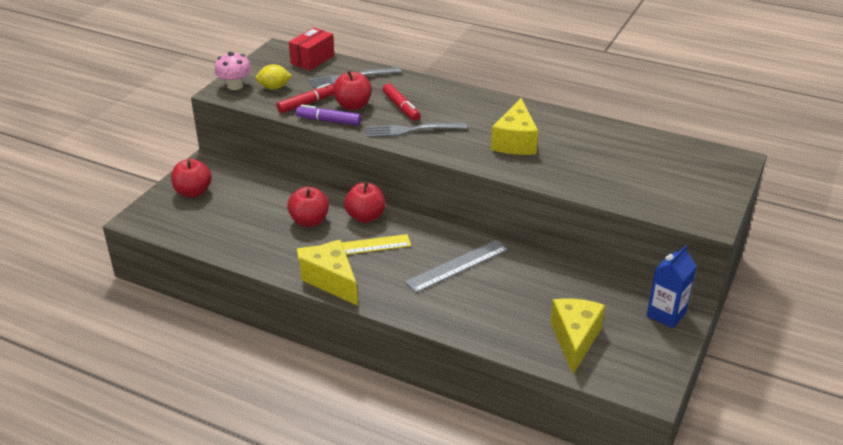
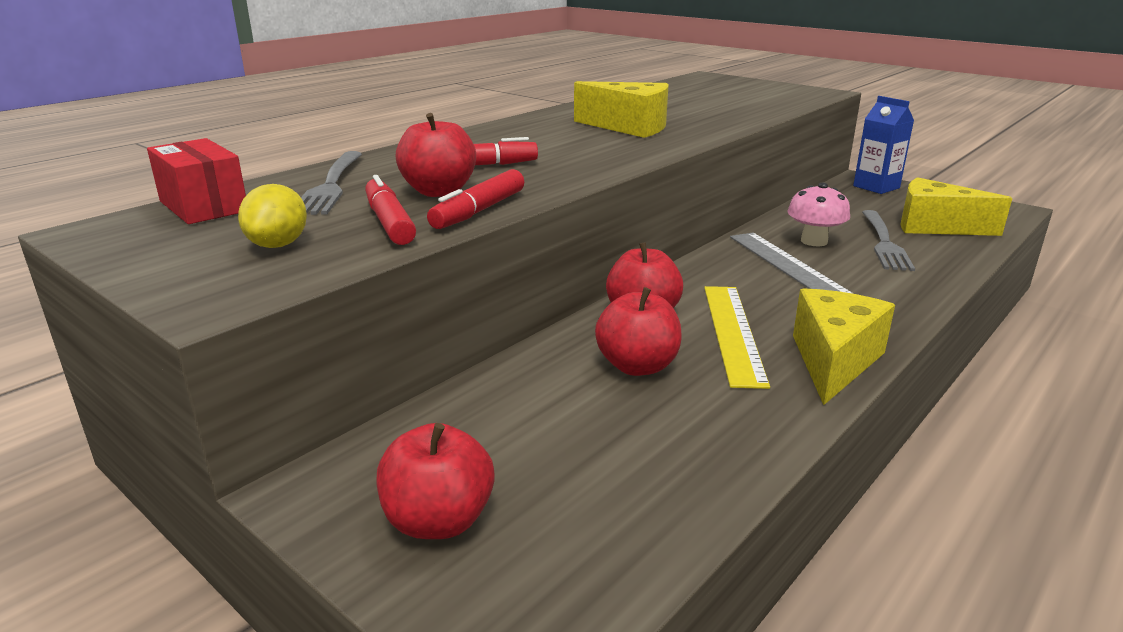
camera: 75 degrees left, 10 degrees down
pink mushroom [214,52,252,90] -> pink mushroom moved to [787,182,850,246]
purple marker [296,105,361,125] -> red marker [427,169,524,229]
yellow cheese [299,240,358,306] -> yellow cheese turned 135 degrees clockwise [793,288,895,405]
grey fork [366,123,467,137] -> grey fork moved to [862,210,915,271]

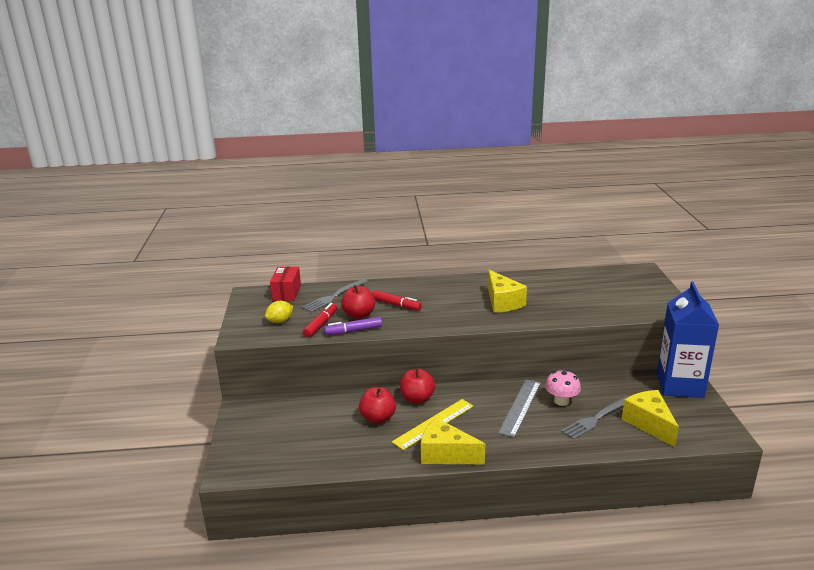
camera: 45 degrees right, 0 degrees up
red apple [376,423,495,539] -> none
red marker [427,169,524,229] -> purple marker [324,317,382,335]
yellow cheese [793,288,895,405] -> yellow cheese turned 135 degrees counterclockwise [421,418,485,464]
blue carton [853,96,914,194] -> blue carton [657,281,719,398], size x1.78

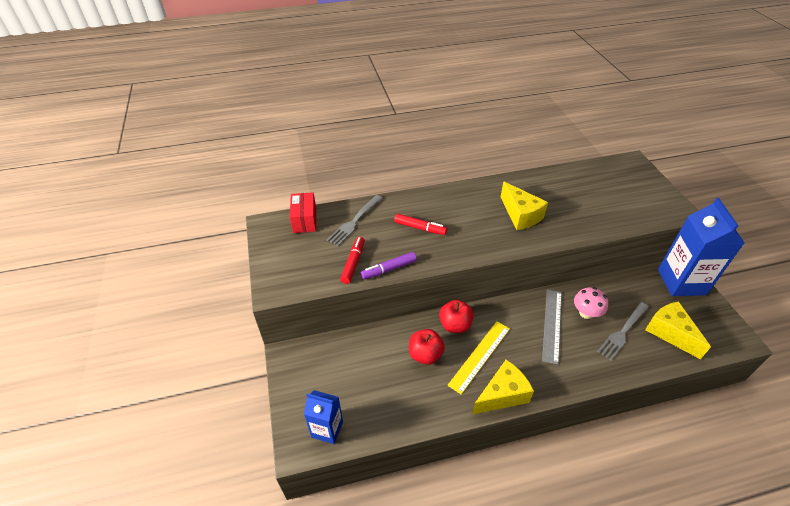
camera: 10 degrees left, 20 degrees up
yellow lemon [265,301,293,323] -> none
red apple [341,285,375,319] -> none
yellow cheese [421,418,485,464] -> yellow cheese turned 135 degrees clockwise [472,360,534,414]
none -> blue carton [304,390,343,444]

